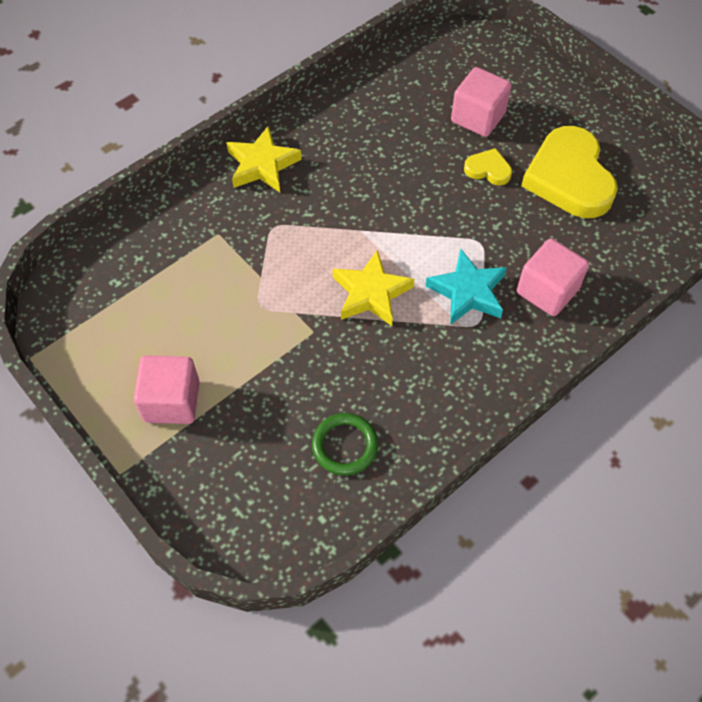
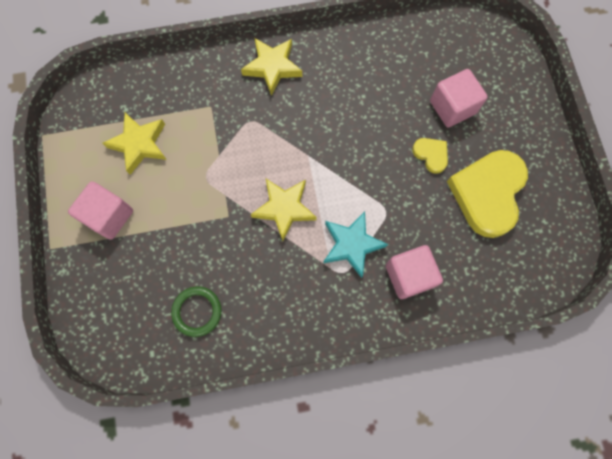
camera: 30 degrees right, 15 degrees up
none -> yellow star [102,113,167,175]

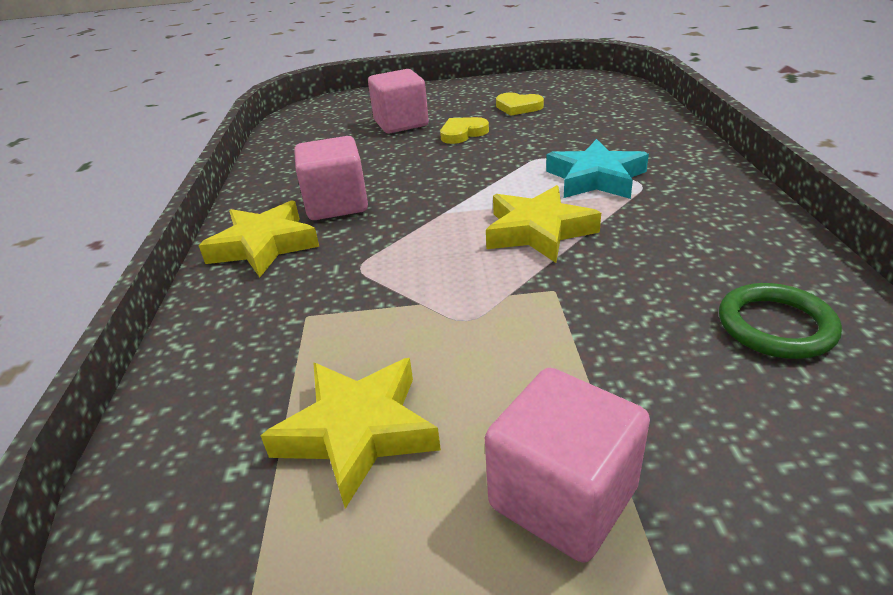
camera: 80 degrees left, 40 degrees down
pink cube [386,245,443,299] -> pink cube moved to [294,136,368,220]
yellow heart [447,150,528,238] -> yellow heart [496,93,544,116], size x0.46

